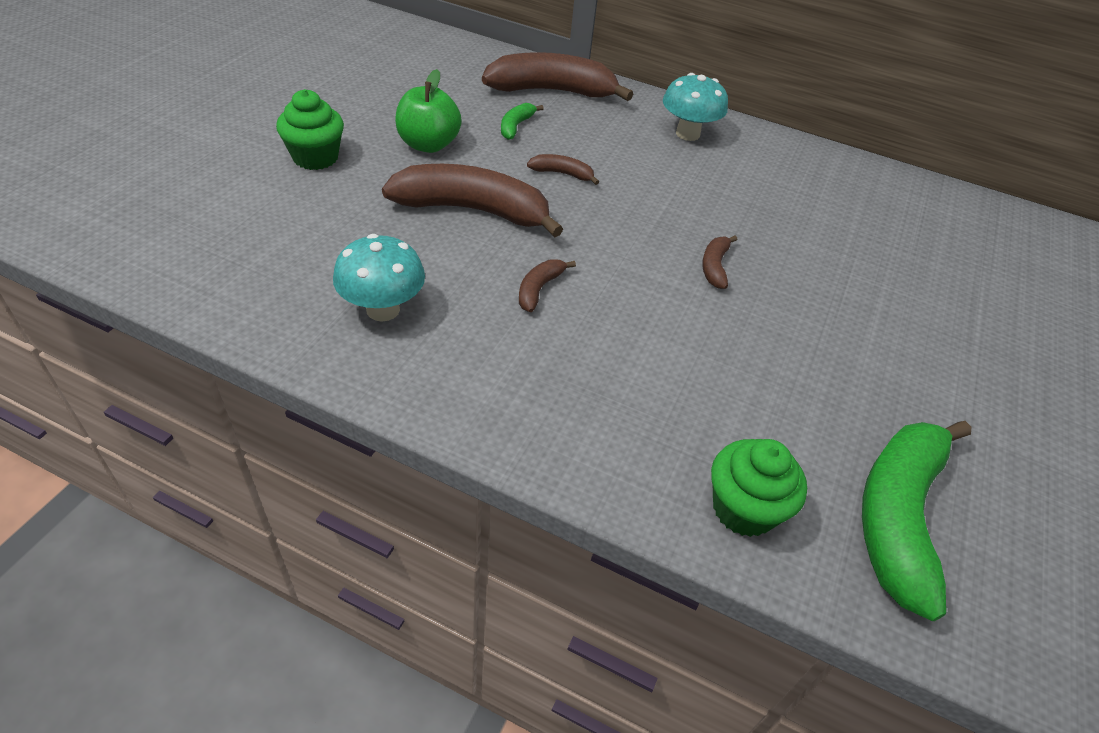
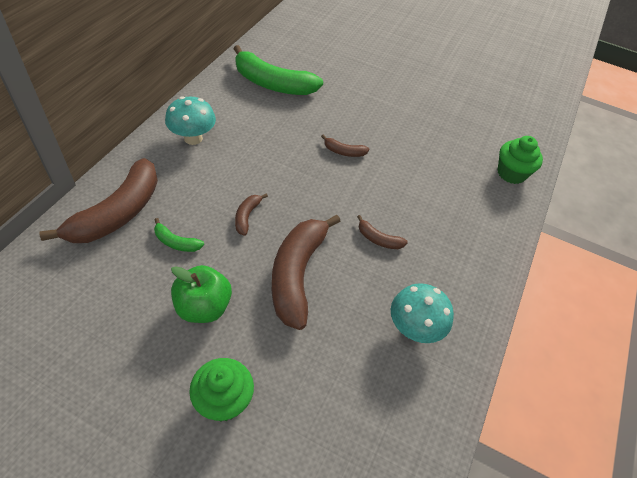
camera: 90 degrees left, 5 degrees up
brown banana [482,52,633,101] -> brown banana turned 150 degrees counterclockwise [40,158,158,243]
green banana [862,421,971,621] -> green banana moved to [234,45,323,95]

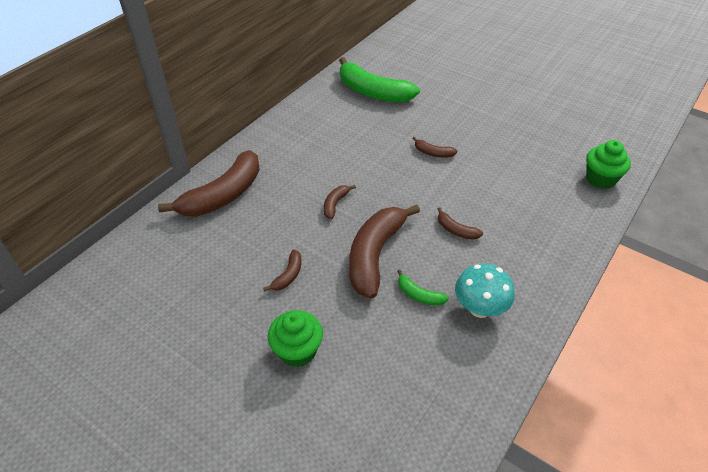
camera: 15 degrees right, 5 degrees down
green banana [154,218,204,252] -> green banana moved to [397,270,449,306]
turquoise mushroom [165,96,216,145] -> none
green apple [171,265,232,323] -> brown banana [263,249,302,292]

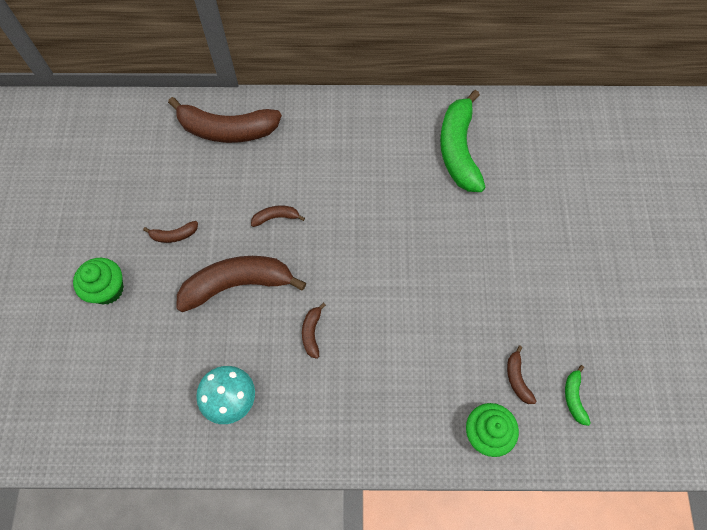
camera: 55 degrees right, 20 degrees up
green banana [397,270,449,306] -> green banana moved to [565,365,591,426]
brown banana [412,137,457,158] -> brown banana moved to [507,346,537,404]

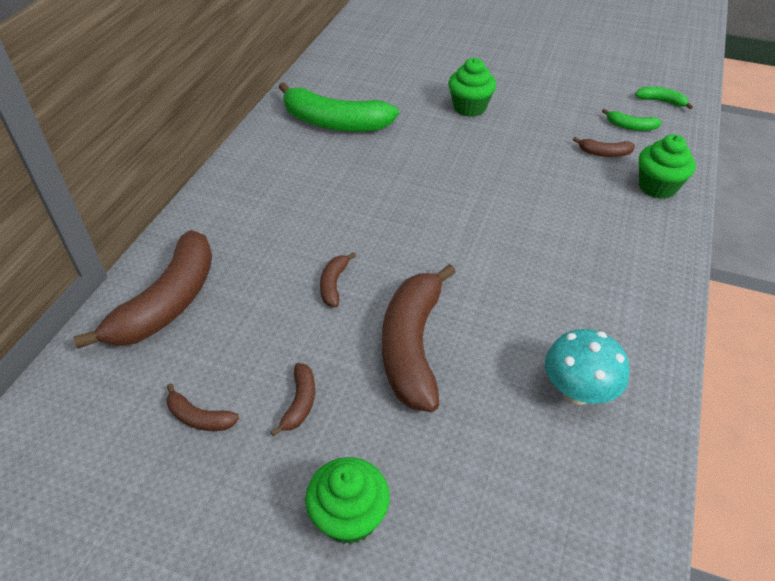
camera: 70 degrees left, 20 degrees down
brown banana [302,303,326,359] -> brown banana moved to [166,383,239,431]
none -> green cupcake [448,58,496,117]
none -> green banana [635,87,693,109]

